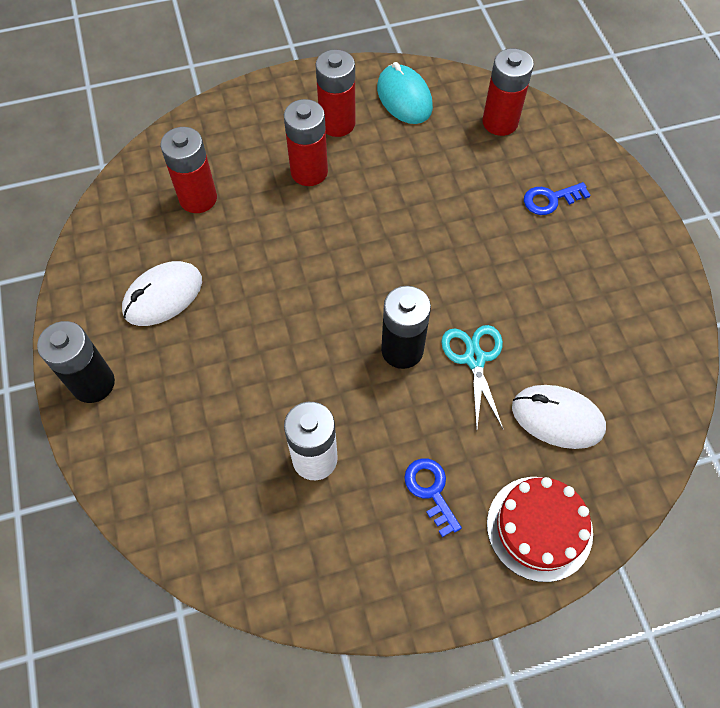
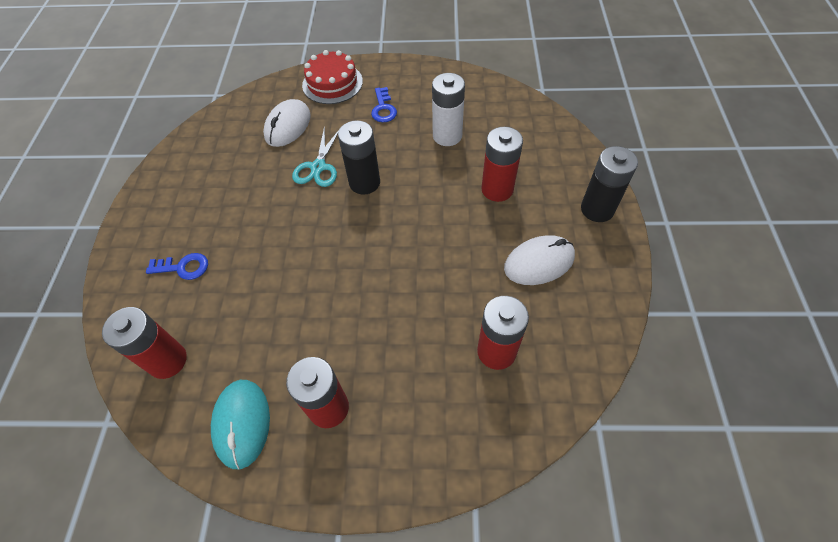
camera: 160 degrees left, 5 degrees down
red battery [284,99,328,186] -> red battery moved to [481,127,523,202]
white mouse [512,385,606,449] -> white mouse turned 75 degrees clockwise [263,99,311,147]

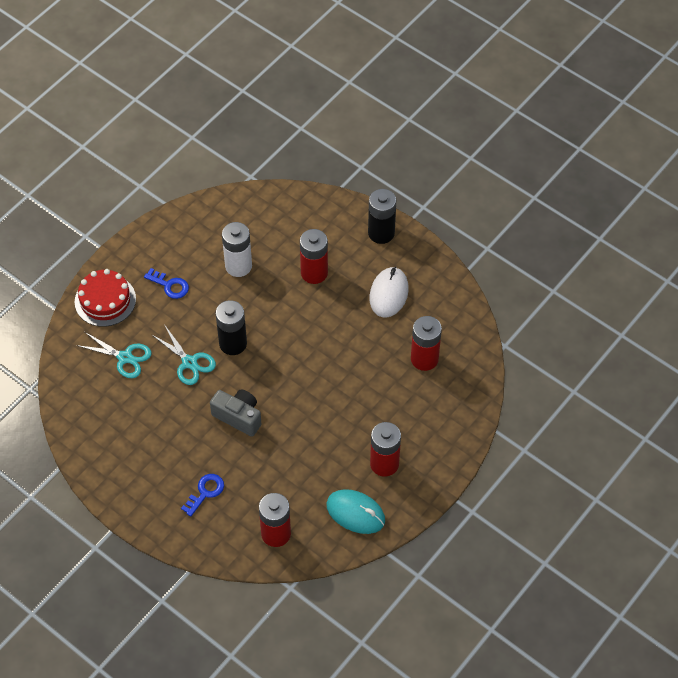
camera: 55 degrees left, 0 degrees up
white mouse [263,99,311,147] -> turquoise scissors [76,332,151,378]
none -> grey camera [210,389,261,437]

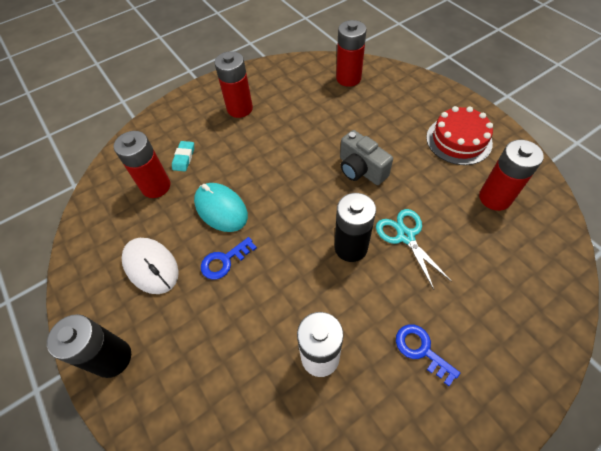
camera: 160 degrees left, 0 degrees up
red cake [75,269,136,327] -> red cake moved to [426,106,493,165]
turquoise scissors [76,332,151,378] -> none
blue key [181,474,224,516] -> blue key moved to [201,237,257,280]
red battery [300,229,328,284] -> red battery moved to [479,140,544,211]
turquoise mouse [326,489,385,534] -> turquoise mouse moved to [194,183,248,232]
white mouse [369,267,409,317] -> white mouse turned 75 degrees counterclockwise [122,238,179,294]
none -> turquoise eraser [172,141,194,171]

